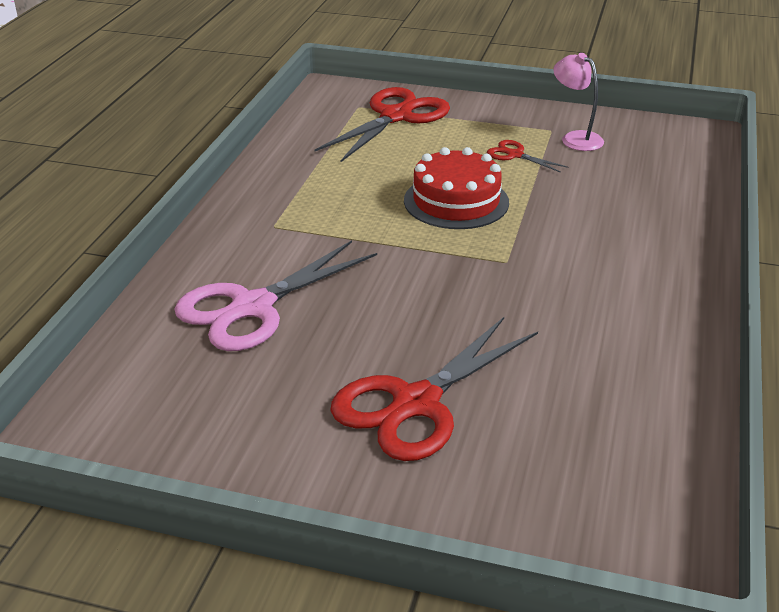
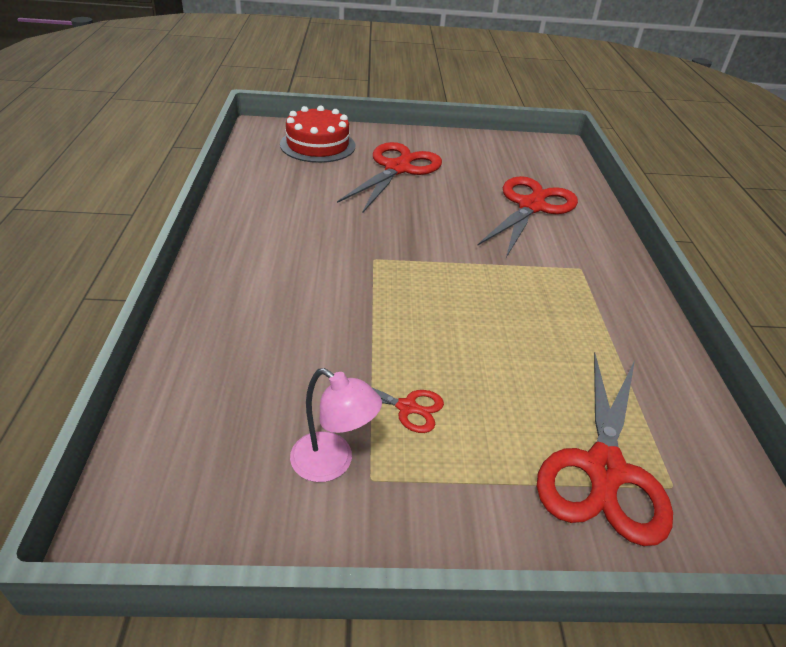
camera: 160 degrees right, 5 degrees up
pink scissors [174,240,377,351] -> red scissors [477,176,578,257]
red cake [404,147,509,229] -> red cake moved to [280,106,355,163]

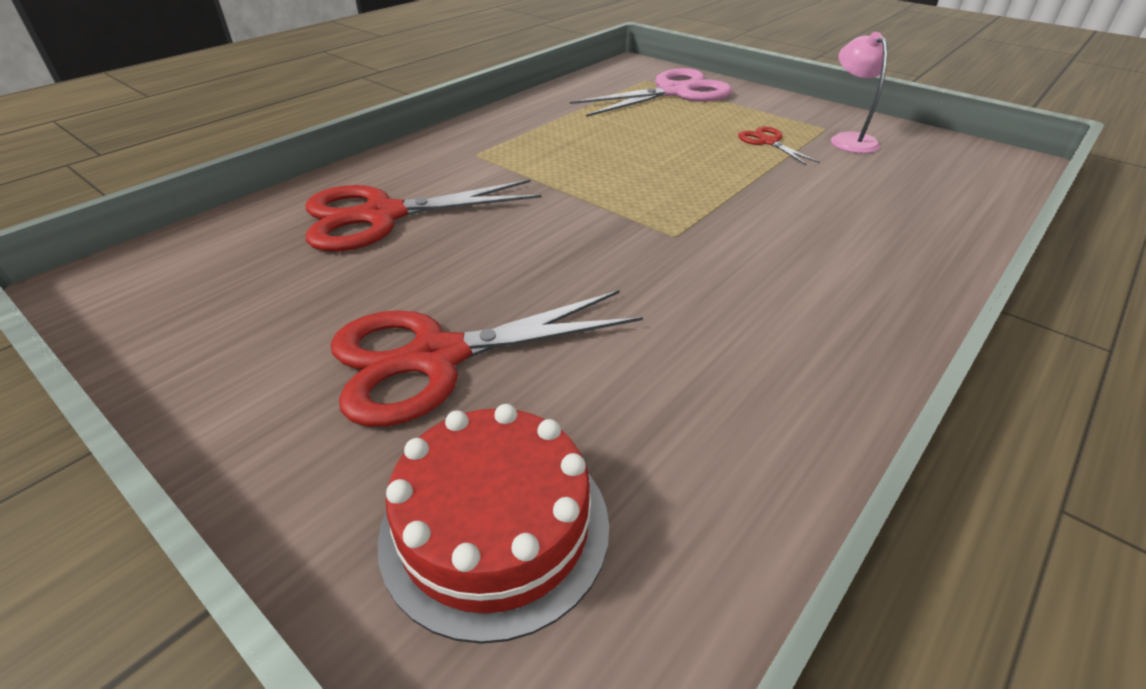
camera: 135 degrees left, 0 degrees up
red scissors [537,353,673,546] -> pink scissors [570,68,732,117]

